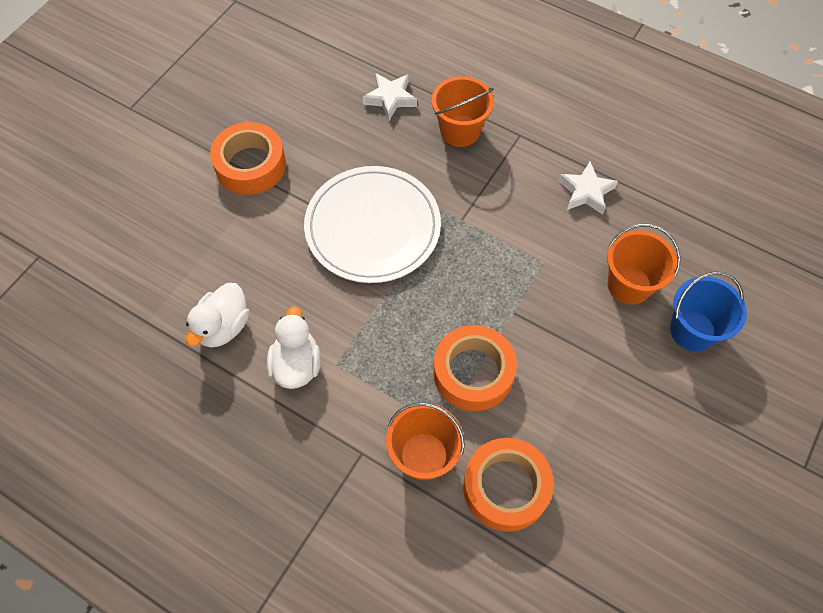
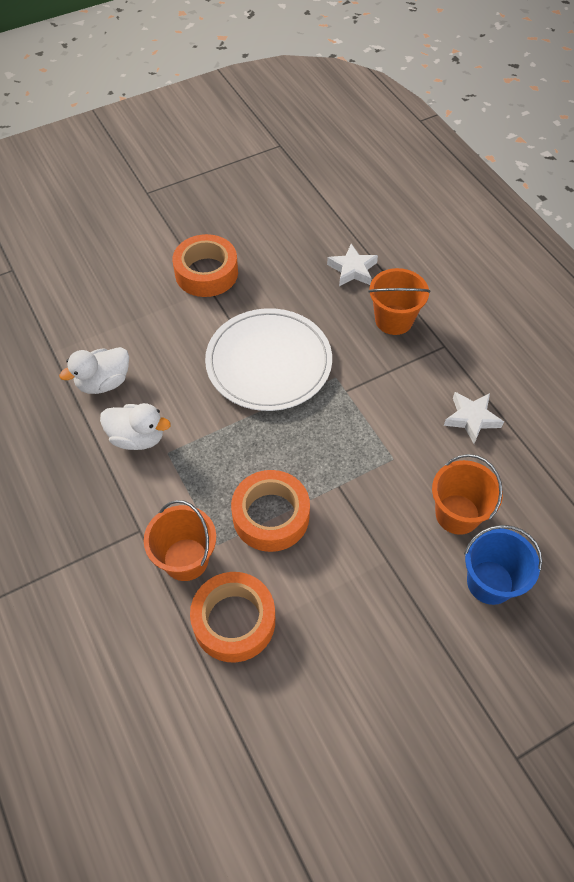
camera: 30 degrees right, 5 degrees down
white duck [267,306,320,389] -> white duck turned 75 degrees clockwise [100,403,171,450]

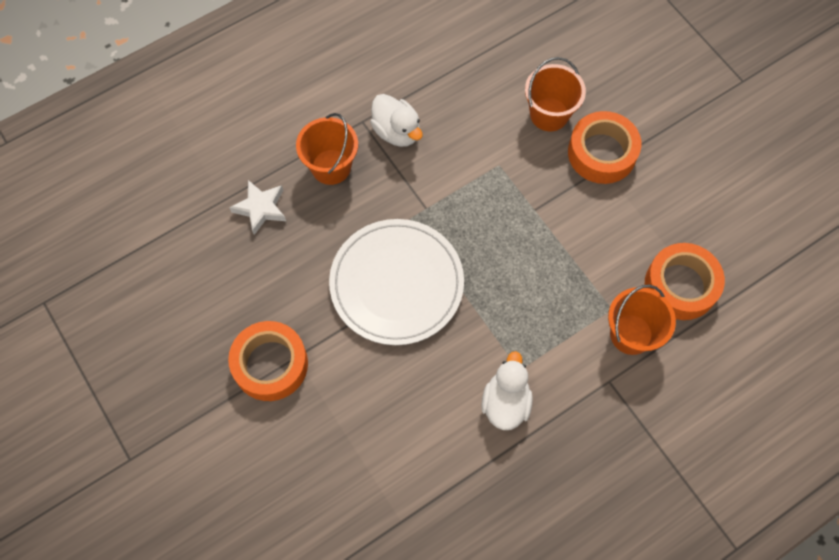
camera: 95 degrees left, 10 degrees up
white duck [59,347,129,394] -> white duck moved to [370,94,423,147]
orange tape [231,470,310,552] -> orange tape moved to [568,111,641,184]
white star [444,392,504,444] -> none
blue bucket [464,525,542,605] -> none

